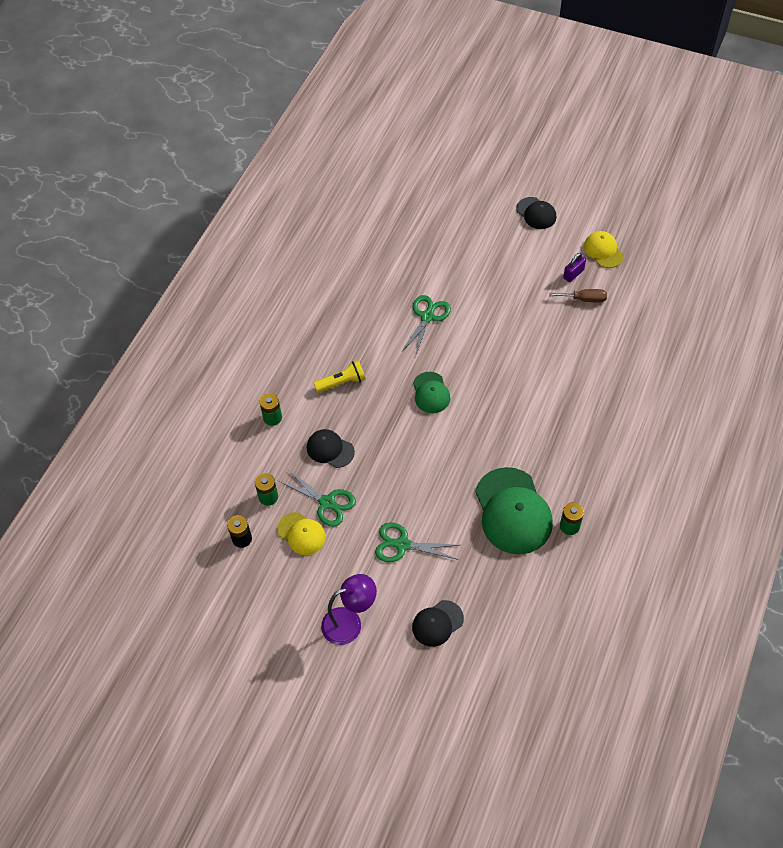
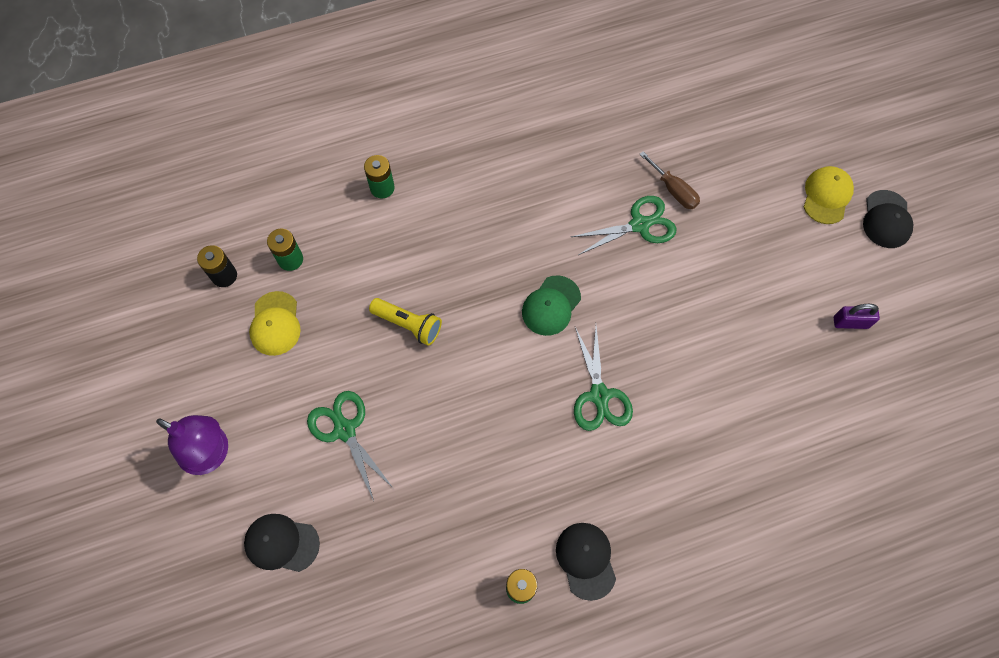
camera: 45 degrees right, 10 degrees up
green scissors [278,469,356,527] -> green scissors moved to [574,327,633,431]
black cap [307,429,355,468] -> black cap moved to [556,523,616,601]
yellow flashlight [314,360,366,393] -> yellow flashlight moved to [369,298,442,346]
green cap [475,467,553,554] -> none
brown screwdriver [549,289,607,303] -> brown screwdriver moved to [639,151,700,209]
yellow cap [584,231,624,268] -> yellow cap moved to [804,166,854,224]

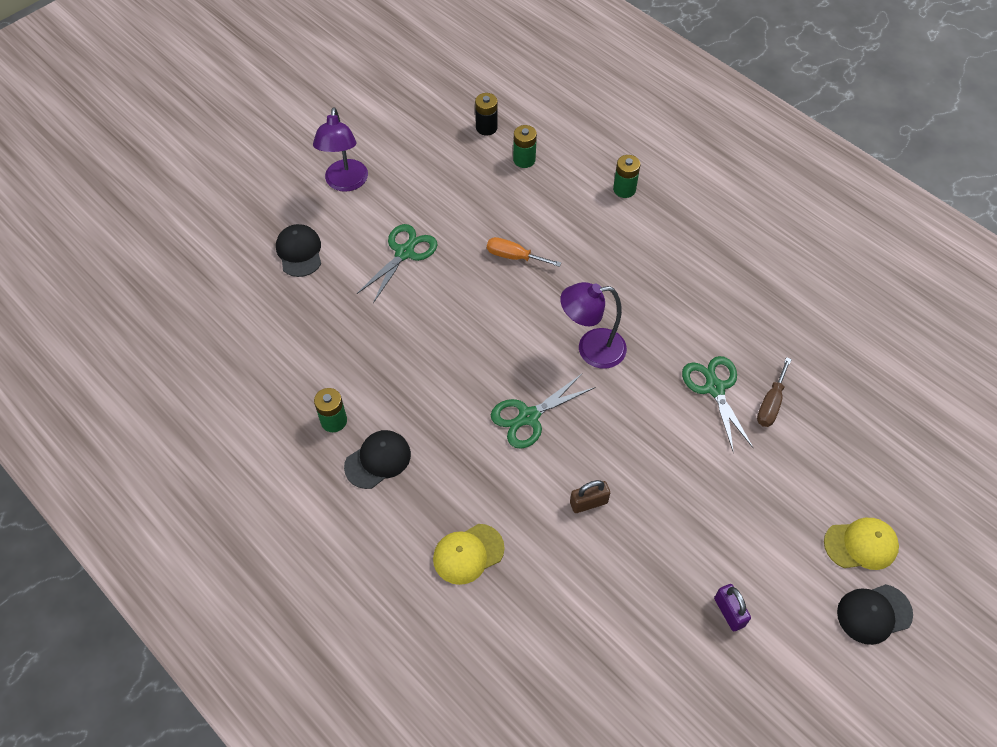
camera: 65 degrees right, 10 degrees down
yellow cap [249,291,301,356] -> yellow cap moved to [433,524,505,585]
yellow flashlight [369,298,442,346] -> orange screwdriver [487,237,561,267]
green cap [522,275,581,336] -> purple lamp [560,282,627,369]
green scissors [571,196,676,255] -> green scissors turned 150 degrees counterclockwise [682,356,754,453]
none -> brown padlock [570,480,610,513]

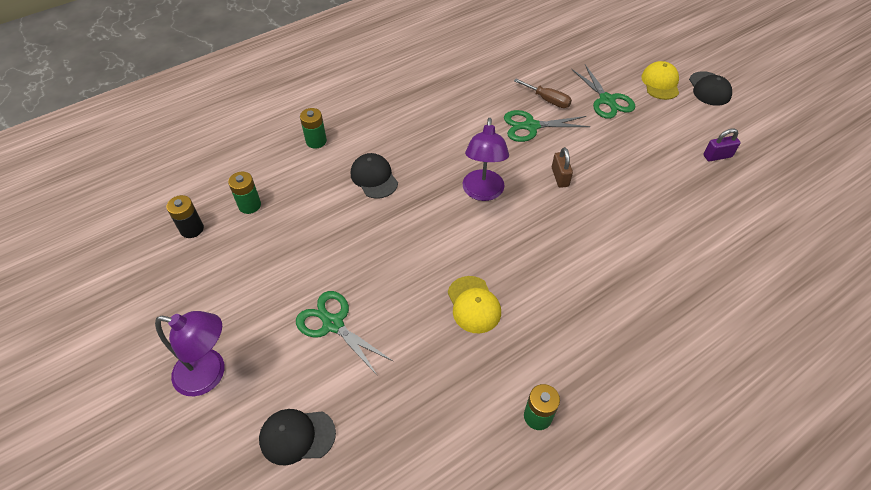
camera: 80 degrees left, 5 degrees down
black cap [344,430,411,489] -> black cap moved to [351,153,398,199]
yellow cap [433,524,505,585] -> yellow cap moved to [448,276,501,333]
orange screwdriver [487,237,561,267] -> none
green scissors [491,373,595,449] -> green scissors moved to [571,65,635,119]
brown padlock [570,480,610,513] -> brown padlock moved to [552,147,573,188]

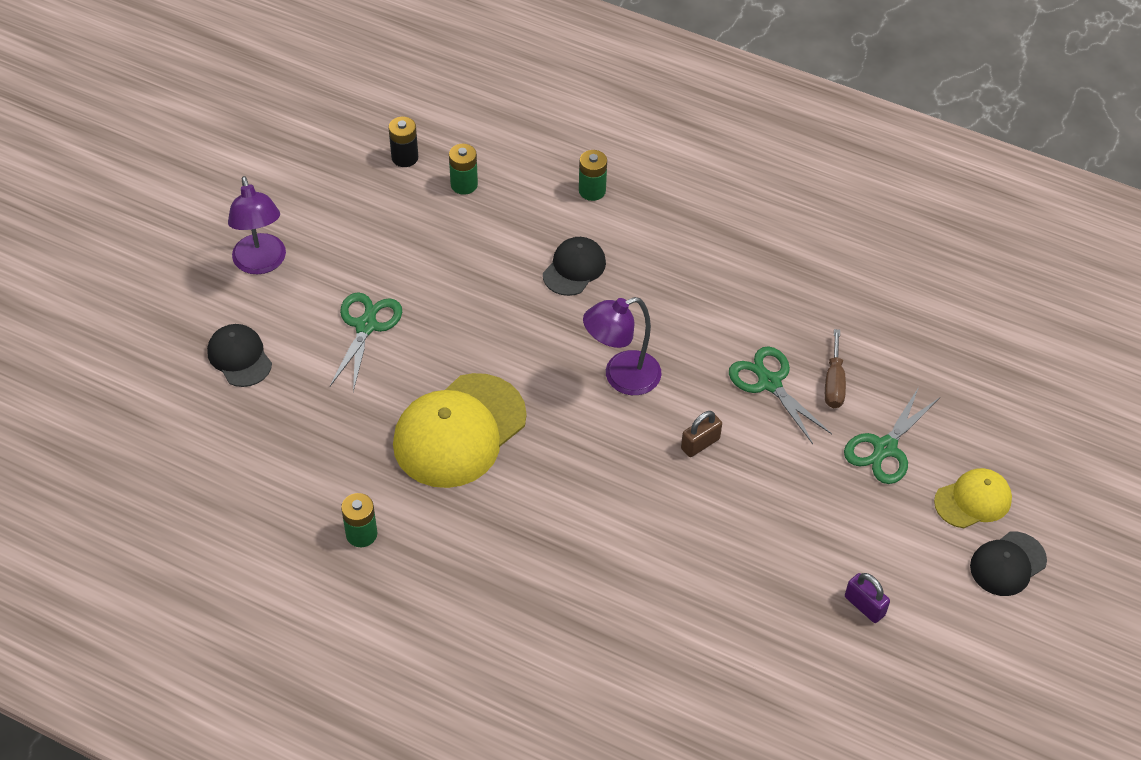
camera: 60 degrees right, 0 degrees up
yellow cap [448,276,501,333] -> yellow cap [393,373,527,488], size x1.86

